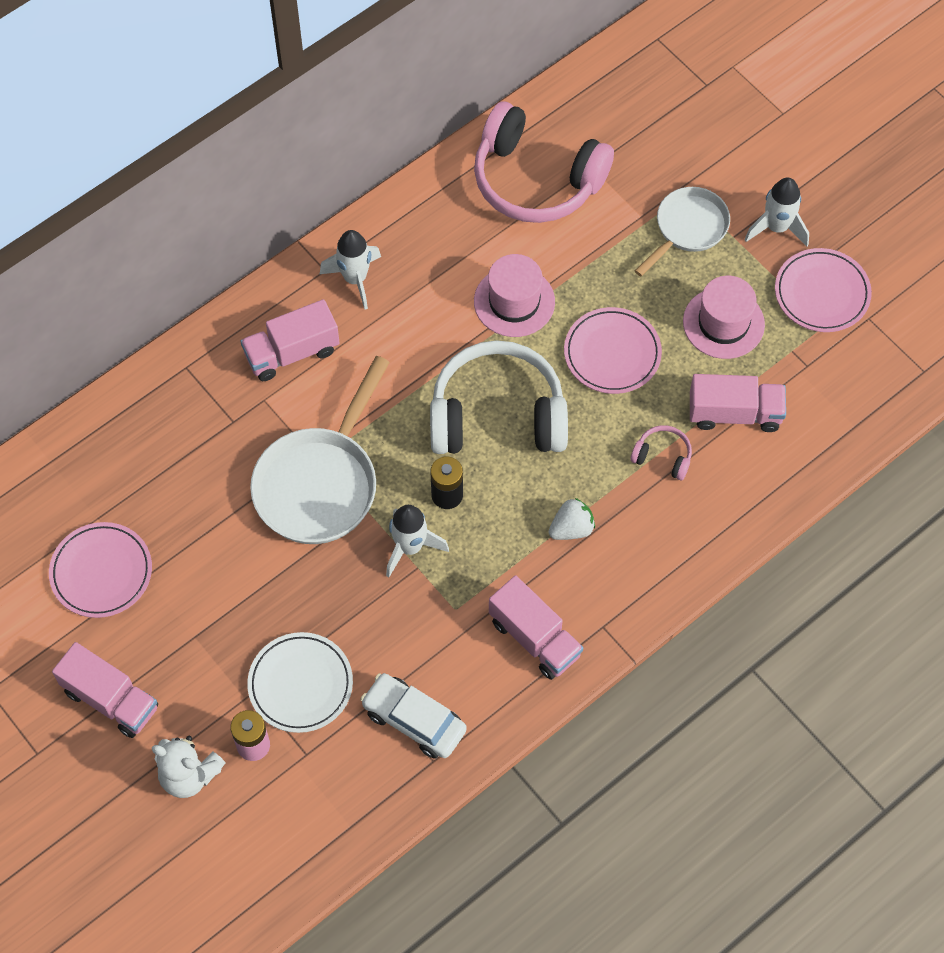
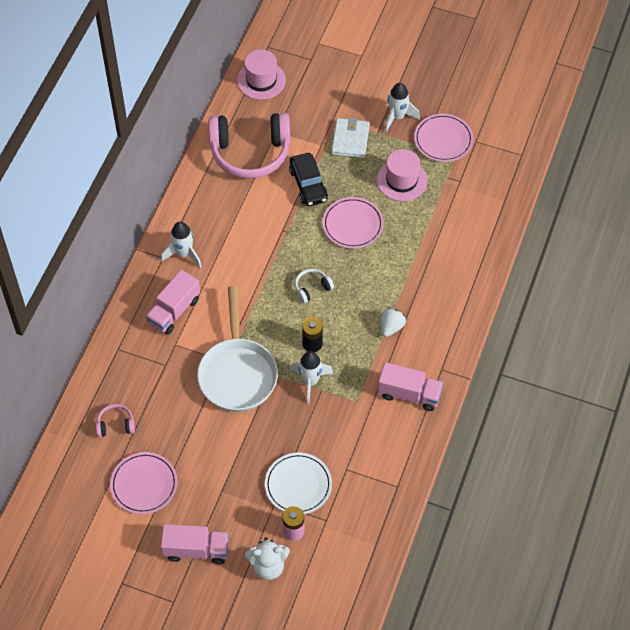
camera: 30 degrees left, 5 degrees down
white car [361,673,467,759] -> none
white headphones [430,340,568,454] -> white headphones [295,269,334,303], size x0.42
pink hat [474,254,555,337] -> pink hat moved to [237,49,286,100]
pink headphones [630,425,692,480] -> pink headphones moved to [96,404,135,437]
white pan [635,187,730,276] -> white wallet [331,118,370,158]
pink truck [690,374,786,432] -> none
none -> black car [289,153,328,206]

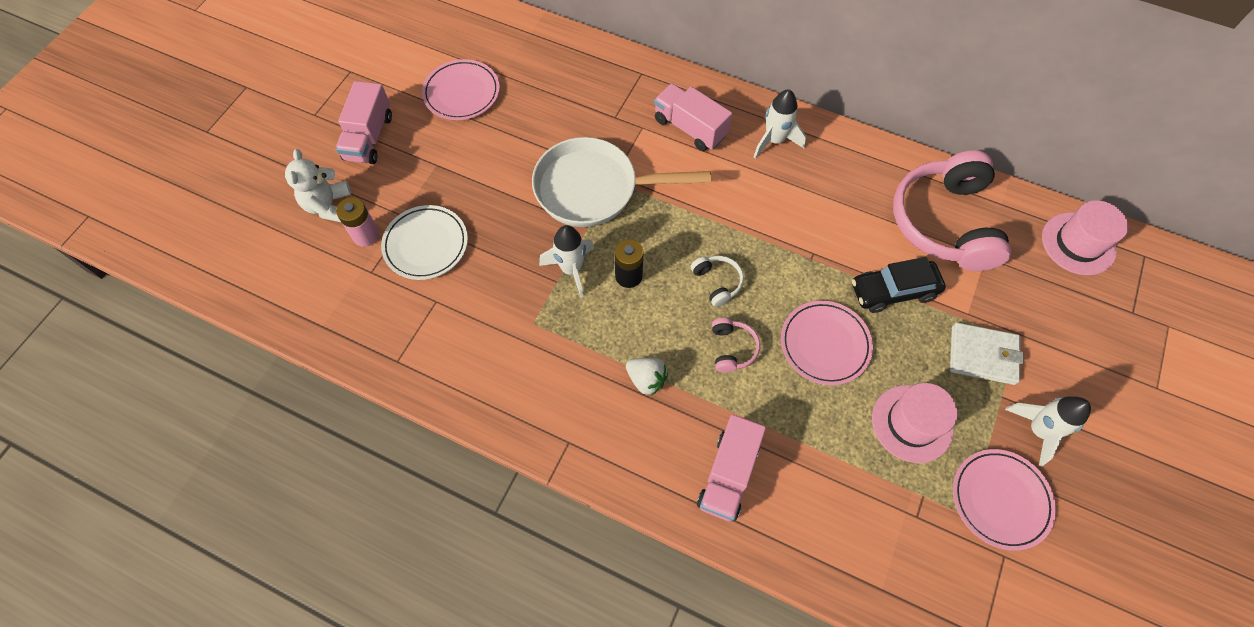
camera: 95 degrees right, 5 degrees up
pink headphones [96,404,135,437] -> pink headphones moved to [712,318,760,373]
pink truck [378,362,443,411] -> pink truck moved to [697,414,766,521]

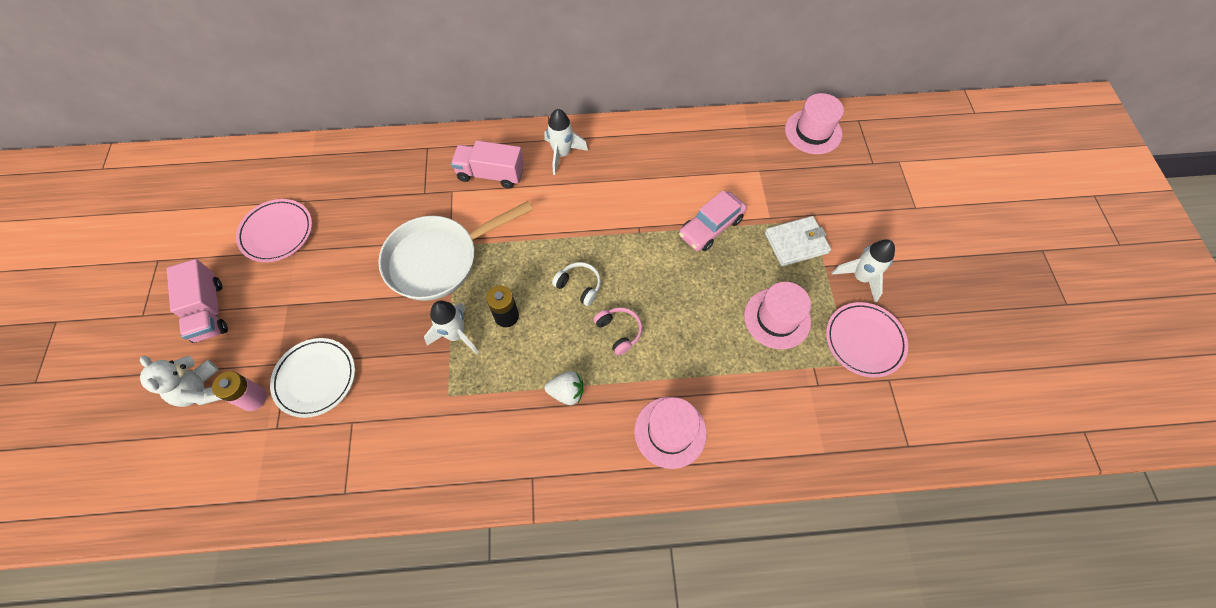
camera: 30 degrees left, 0 degrees up
pink truck [697,414,766,521] -> pink hat [634,397,707,469]
pink plate [781,301,873,385] -> none
black car [852,257,946,313] -> pink car [679,190,747,251]
pink headphones [893,150,1011,271] -> none

